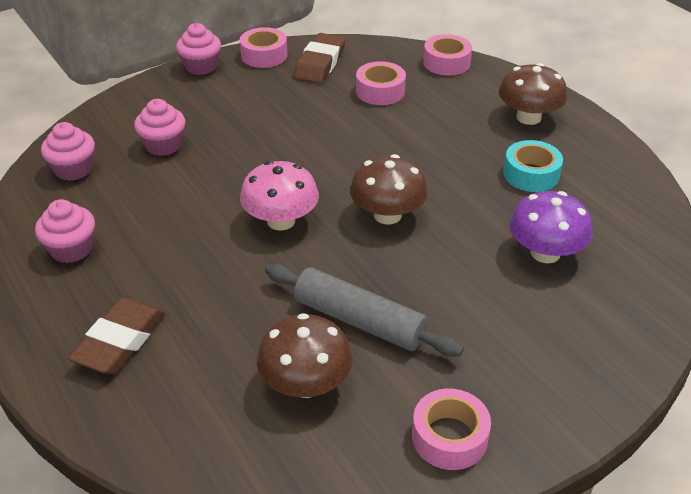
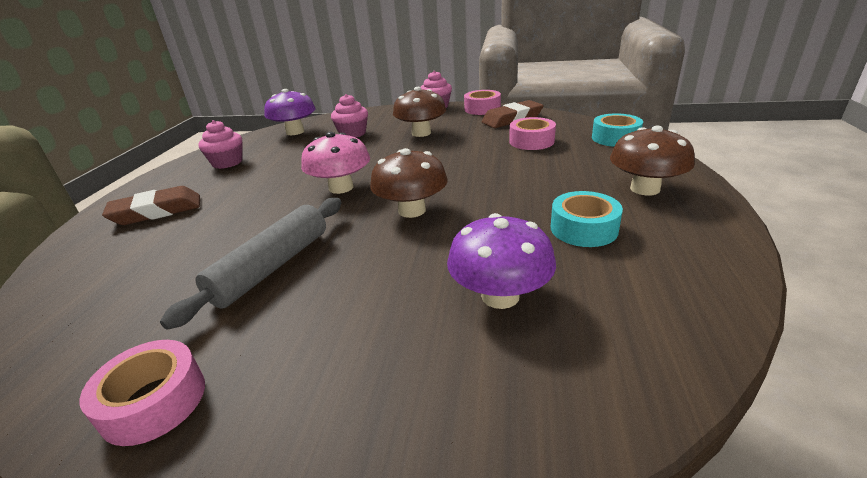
camera: 45 degrees right, 10 degrees down
pink cupcake [41,122,95,181] -> purple mushroom [264,89,316,135]
brown mushroom [257,313,353,398] -> brown mushroom moved to [393,87,446,137]
grey rolling pin [265,264,464,357] -> grey rolling pin turned 45 degrees clockwise [160,198,342,330]
pink tape [423,34,472,76] -> turquoise tape [592,113,643,147]

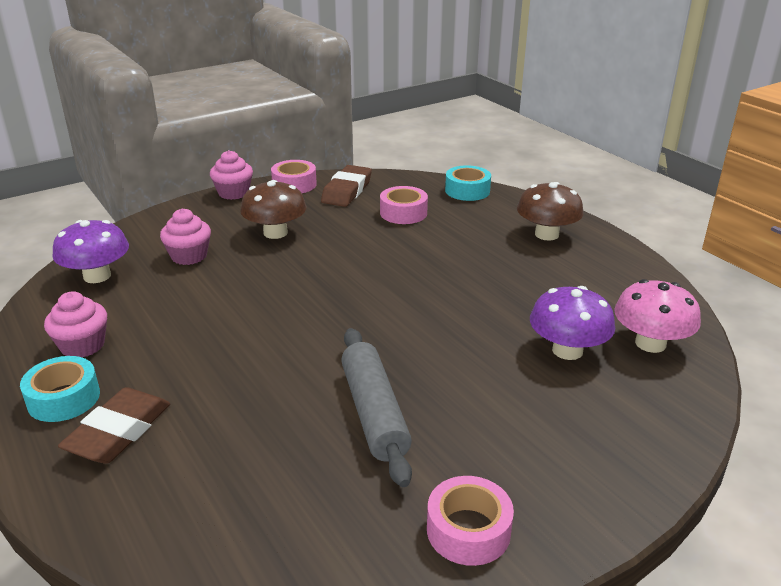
camera: 45 degrees left, 0 degrees up
pink mushroom [301,132,370,194] -> pink mushroom moved to [614,279,701,353]
brown mushroom [370,148,448,218] -> none
turquoise tape [551,191,623,247] -> turquoise tape moved to [20,356,100,422]

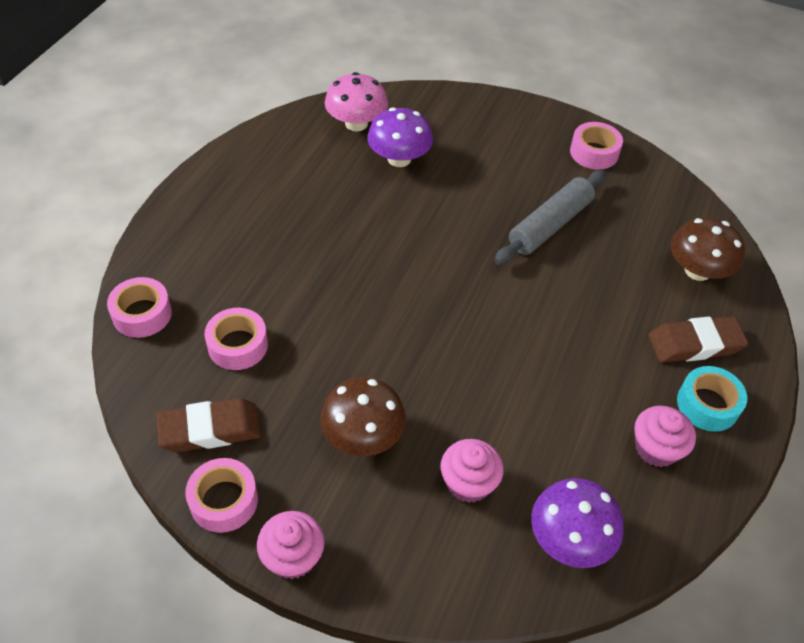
camera: 125 degrees left, 20 degrees up
turquoise tape [445,165,491,201] -> pink tape [107,277,172,338]
brown mushroom [517,182,584,241] -> brown mushroom moved to [671,217,745,281]

